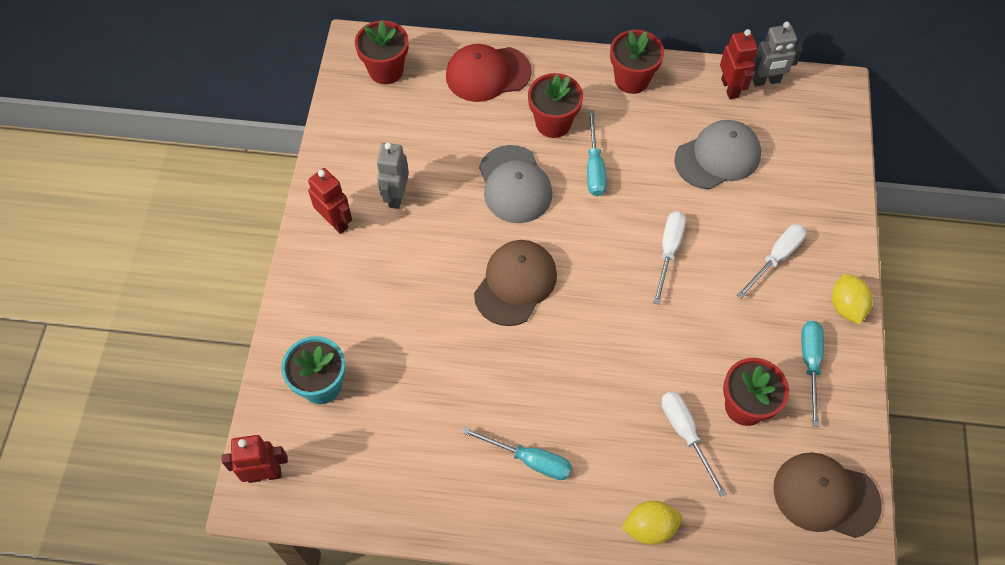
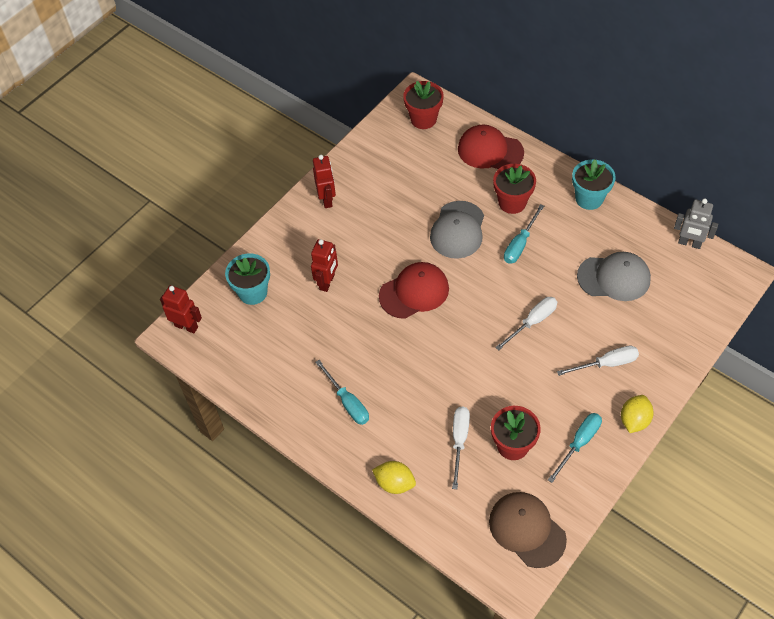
camera: 35 degrees right, 5 degrees down
grey robot [376,143,409,209] -> none
brown cap [474,240,557,326] -> red cap [379,262,449,319]
red flower pot [610,30,664,94] -> turquoise flower pot [572,159,616,210]
red robot [720,29,758,99] -> red robot moved to [311,239,338,292]

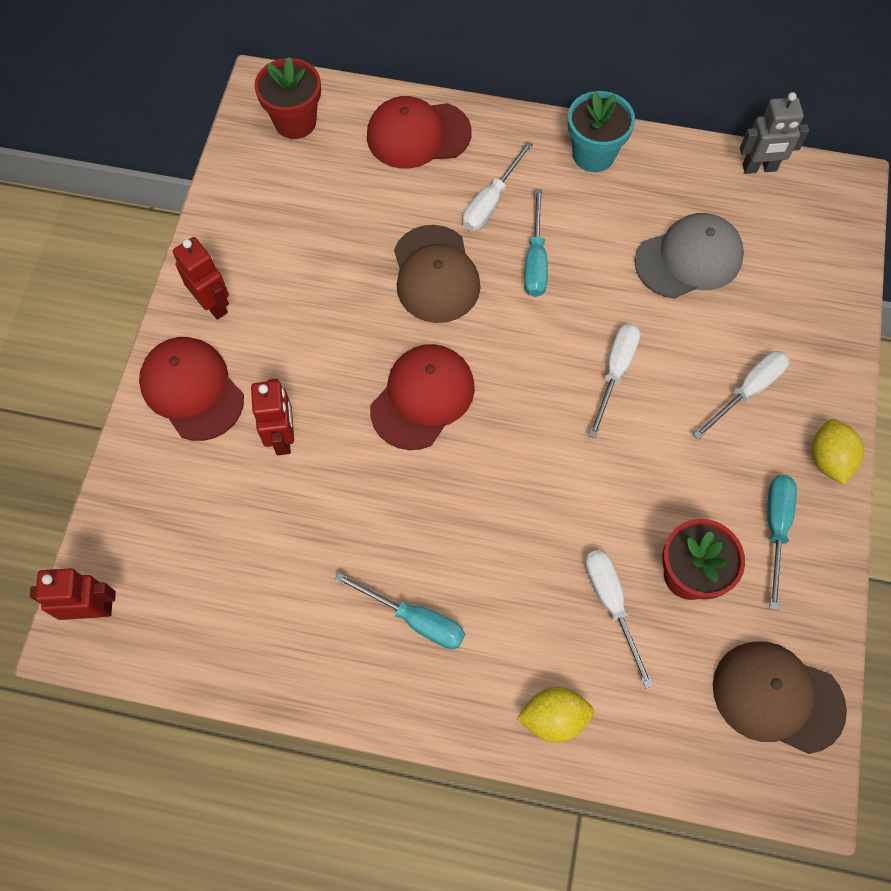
camera: 30 degrees left, 10 degrees up
turquoise flower pot [225,253,270,305] -> none
grey cap [430,201,484,259] -> brown cap [394,225,481,323]
red flower pot [493,164,536,214] -> white screwdriver [463,141,533,231]
none -> red cap [139,337,244,441]

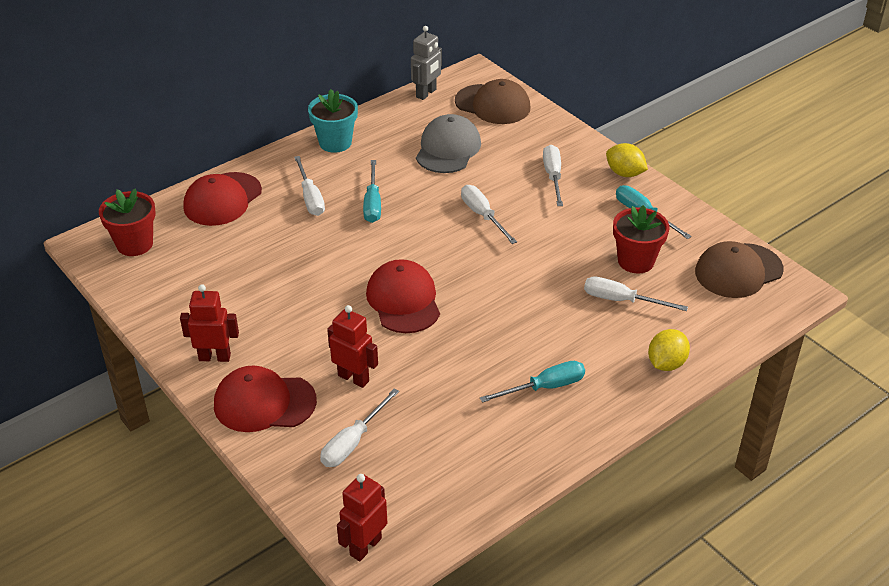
camera: 50 degrees left, 25 degrees down
brown cap [394,225,481,323] -> brown cap moved to [455,79,530,124]
turquoise screwdriver [524,189,548,297] -> turquoise screwdriver turned 45 degrees clockwise [363,160,381,223]
none -> white screwdriver [320,388,399,467]

